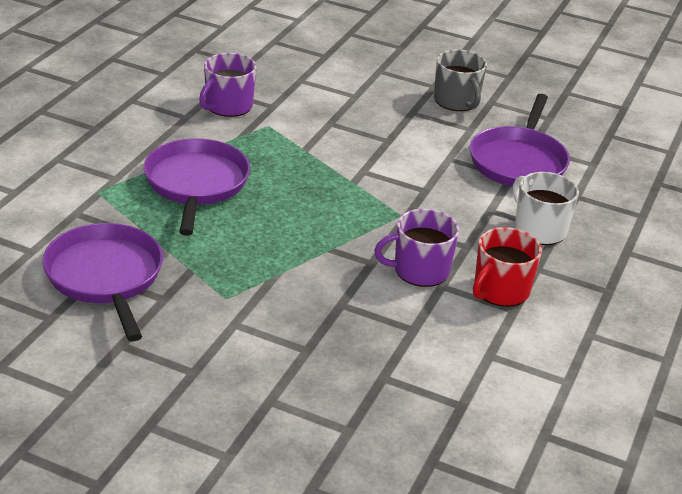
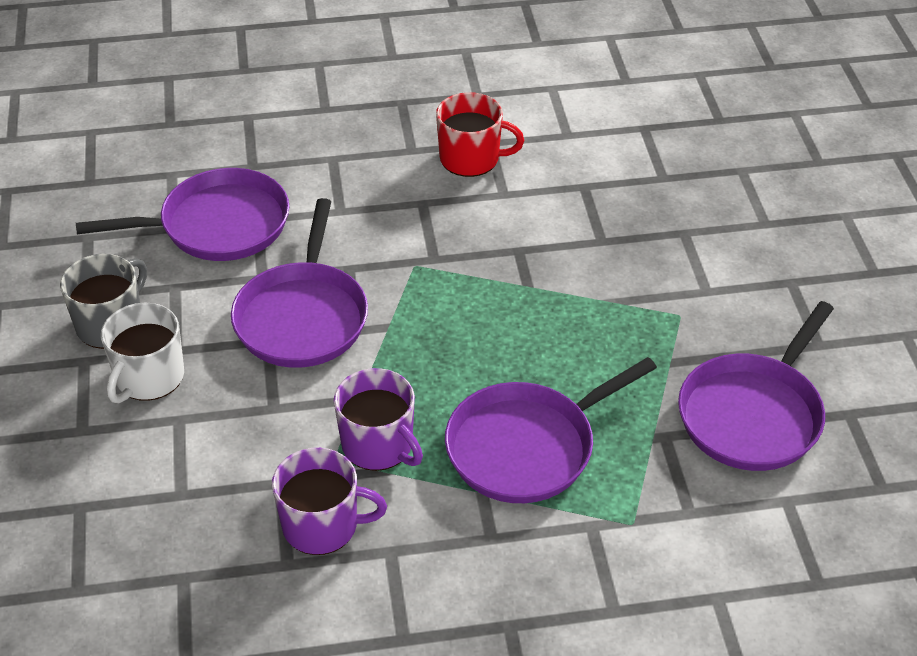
camera: 120 degrees left, 10 degrees up
purple mug [374,209,459,287] -> purple mug moved to [334,368,423,471]
white mug [513,172,579,245] -> white mug moved to [101,303,184,403]
none -> purple pan [231,198,368,368]

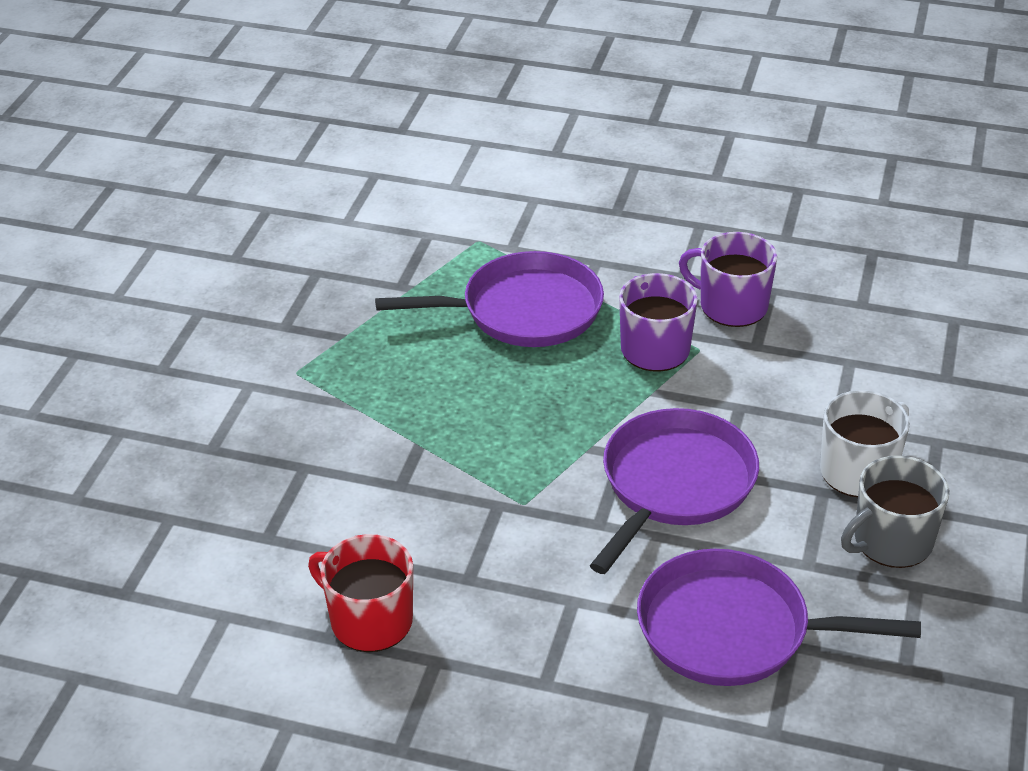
camera: 155 degrees left, 5 degrees down
purple pan [678,301,834,471] -> none

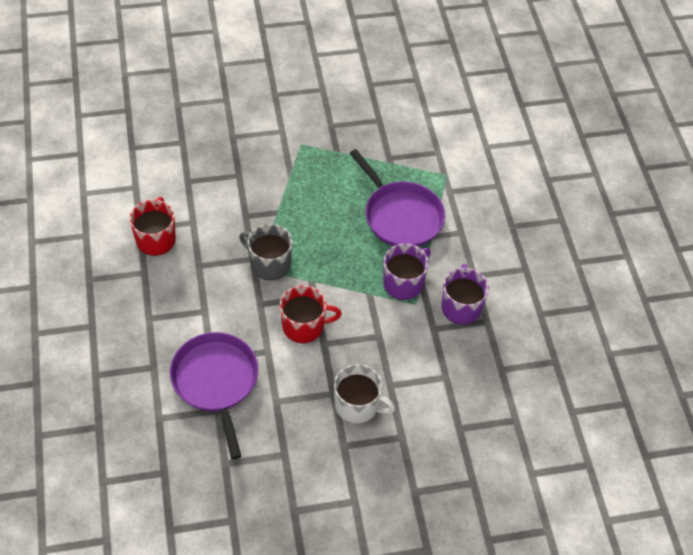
camera: 60 degrees right, 15 degrees up
purple pan [590,408,759,574] -> red mug [280,285,342,343]
grey mug [841,456,949,568] -> grey mug moved to [239,224,293,280]

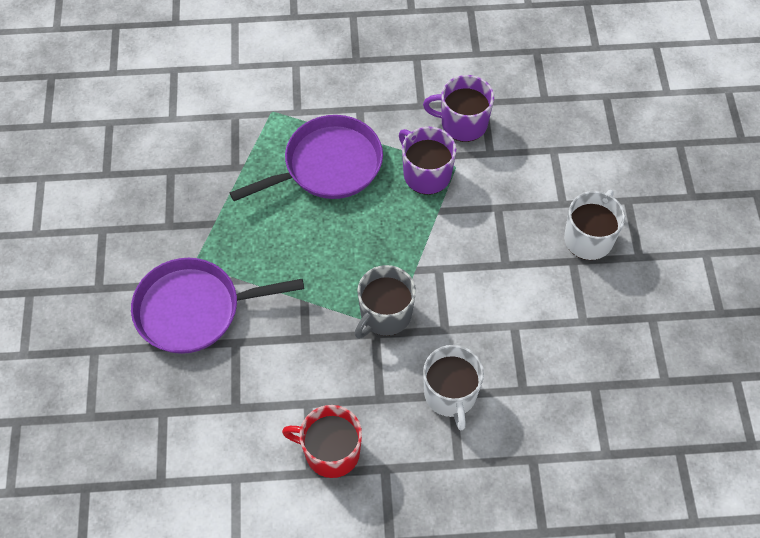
camera: 80 degrees left, 5 degrees up
purple pan [170,332,258,460] -> purple pan moved to [131,258,304,354]
red mug [280,285,342,343] -> none
none -> white mug [423,345,484,430]

